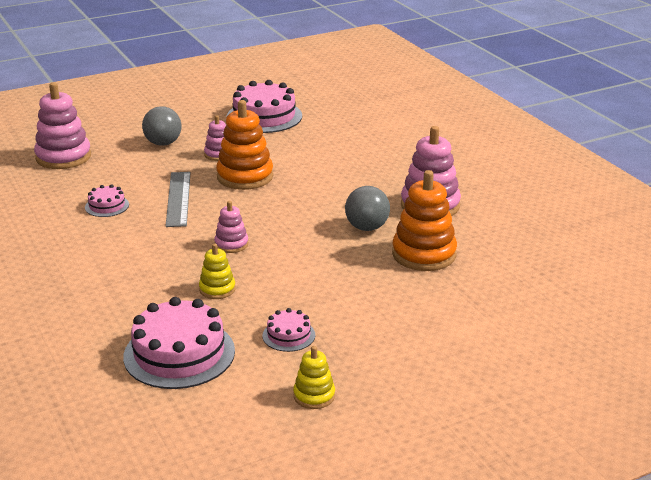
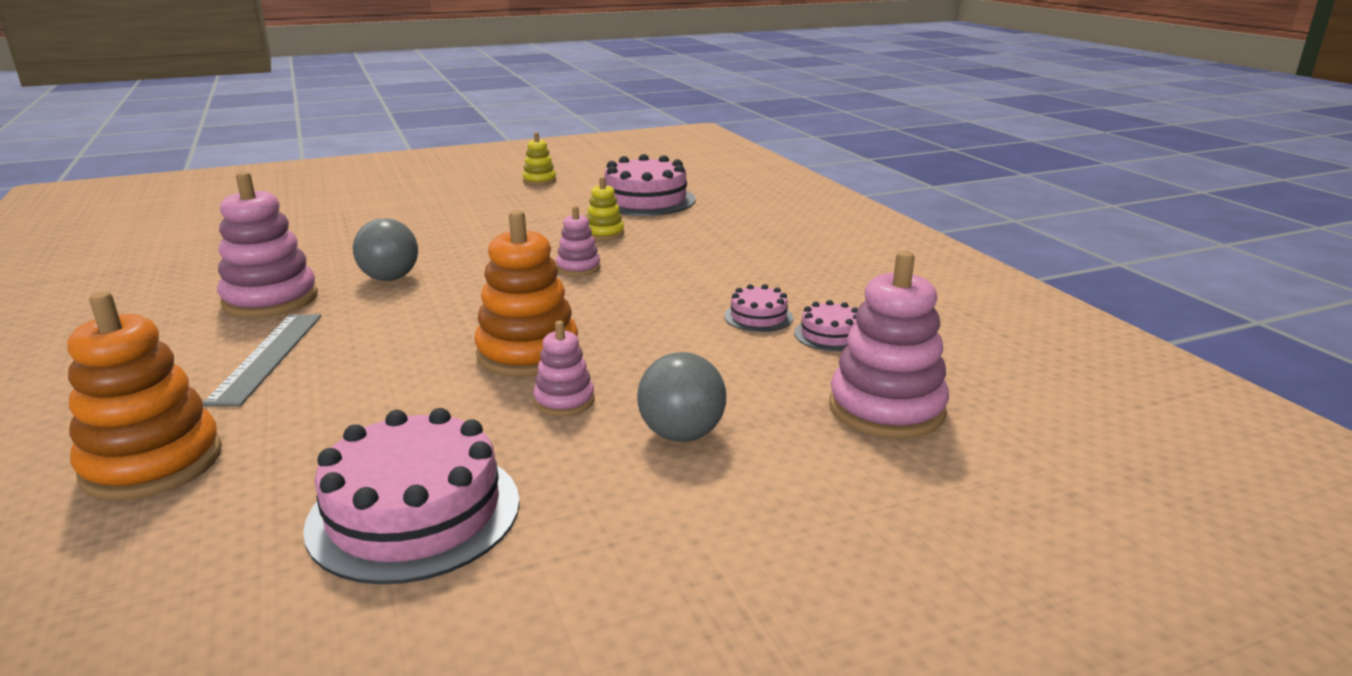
camera: 175 degrees left, 5 degrees down
grey ruler [166,172,190,227] -> grey ruler moved to [203,314,321,406]
pink cake [262,308,315,352] -> pink cake moved to [794,300,858,351]
orange stacking toy [392,170,457,271] -> orange stacking toy moved to [67,292,222,500]

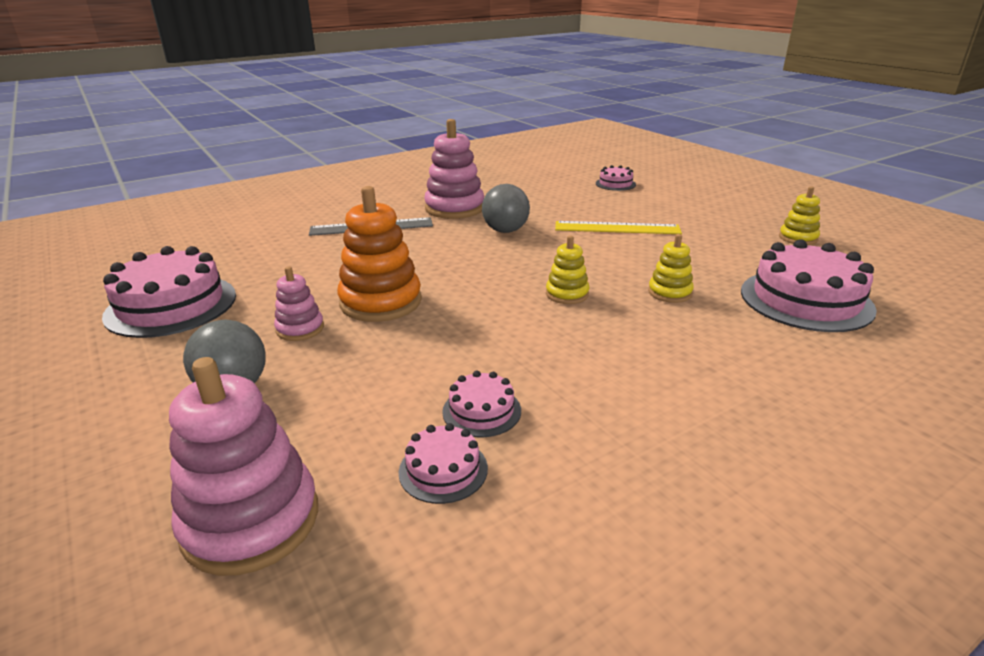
camera: 80 degrees right, 5 degrees up
orange stacking toy [67,292,222,500] -> none
pink stacking toy [556,206,601,276] -> yellow stacking toy [546,235,589,304]
none -> yellow ruler [555,221,682,234]
none -> pink cake [596,165,636,191]

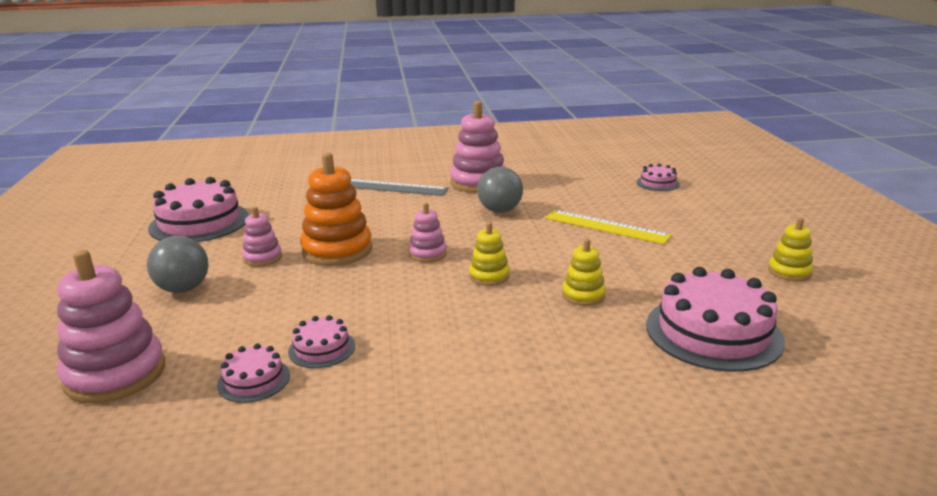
camera: 25 degrees right, 5 degrees down
none -> pink stacking toy [409,202,447,262]

